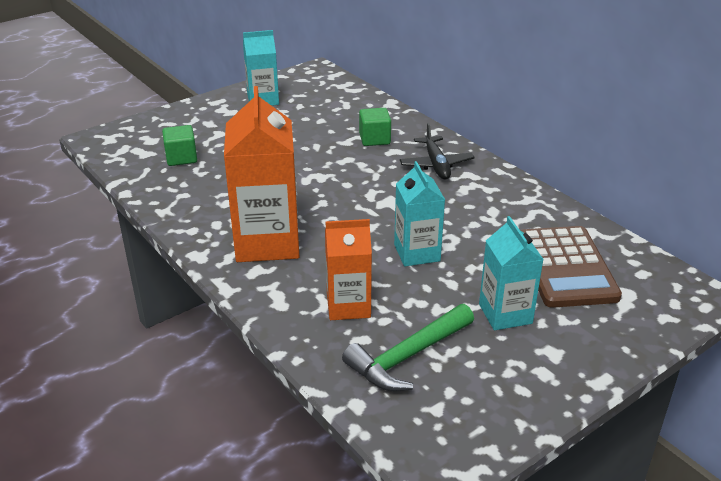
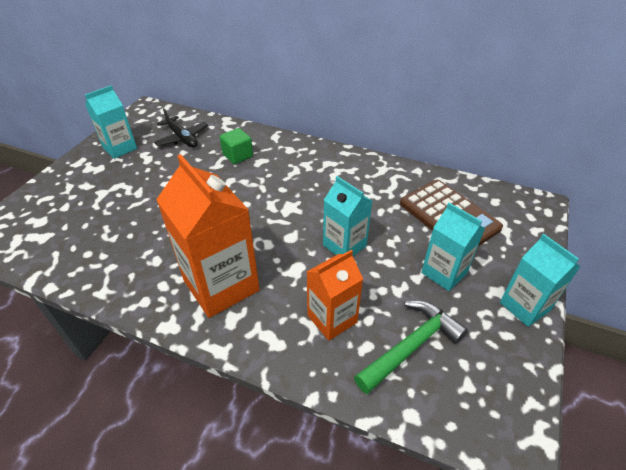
camera: 30 degrees left, 10 degrees up
green cube [162,125,197,166] -> none
green hammer [342,304,474,391] -> green hammer turned 150 degrees counterclockwise [354,301,468,394]
black plane [400,123,475,180] -> black plane moved to [154,108,208,147]
none -> turquoise carton [500,234,581,327]

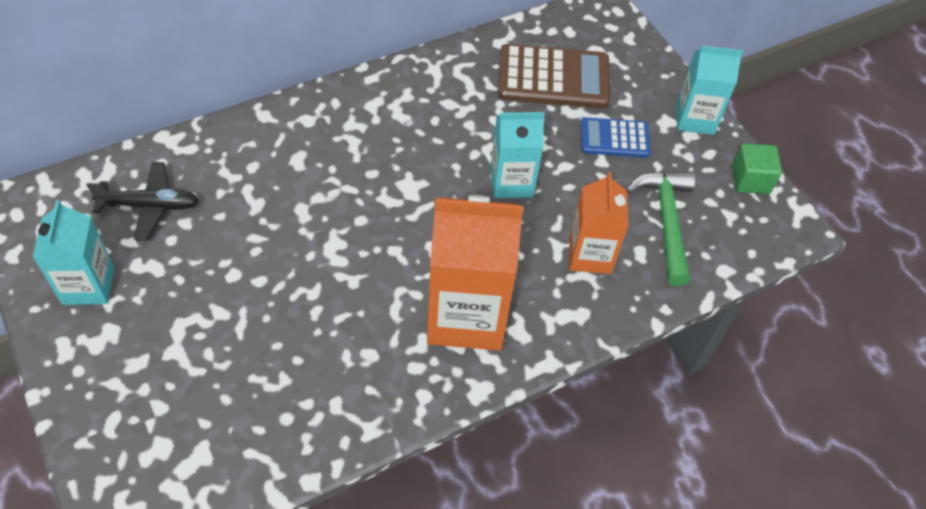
camera: 55 degrees left, 10 degrees up
green cube [220,128,253,164] -> green cube moved to [732,143,782,194]
turquoise carton [421,203,485,291] -> blue calculator [580,117,651,158]

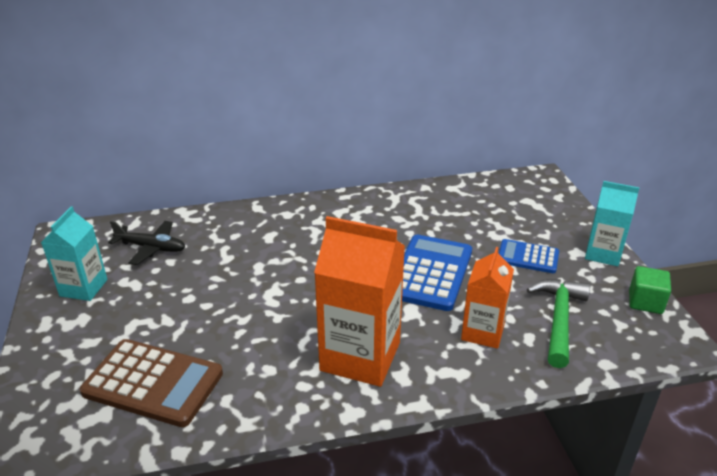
camera: 20 degrees right, 20 degrees down
turquoise carton [490,112,544,198] -> blue calculator [402,235,472,311]
brown calculator [498,44,611,108] -> brown calculator moved to [80,339,223,427]

